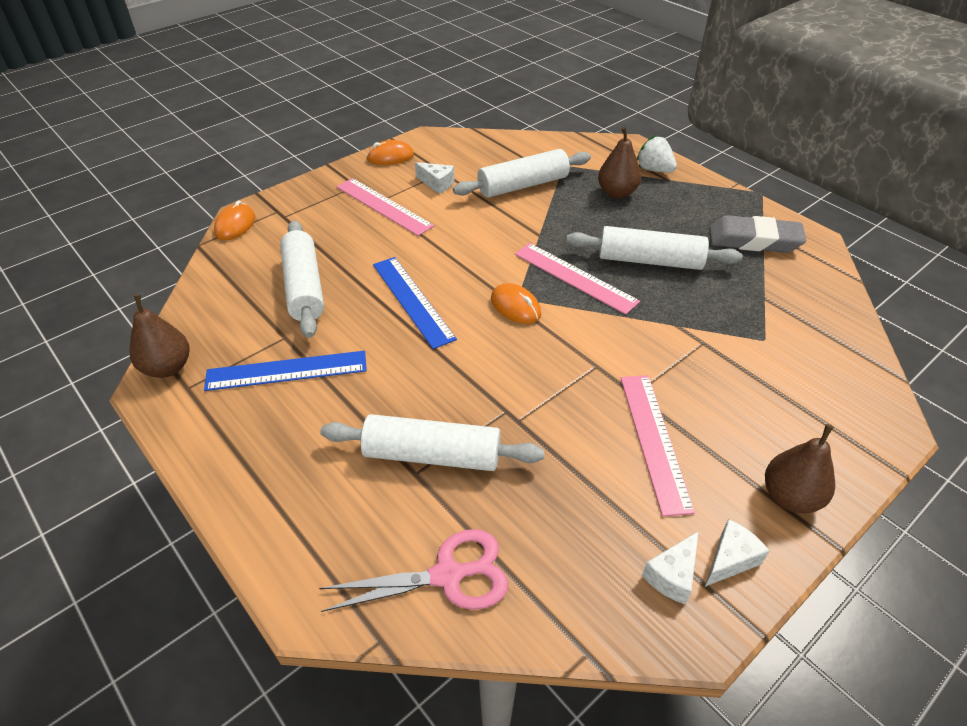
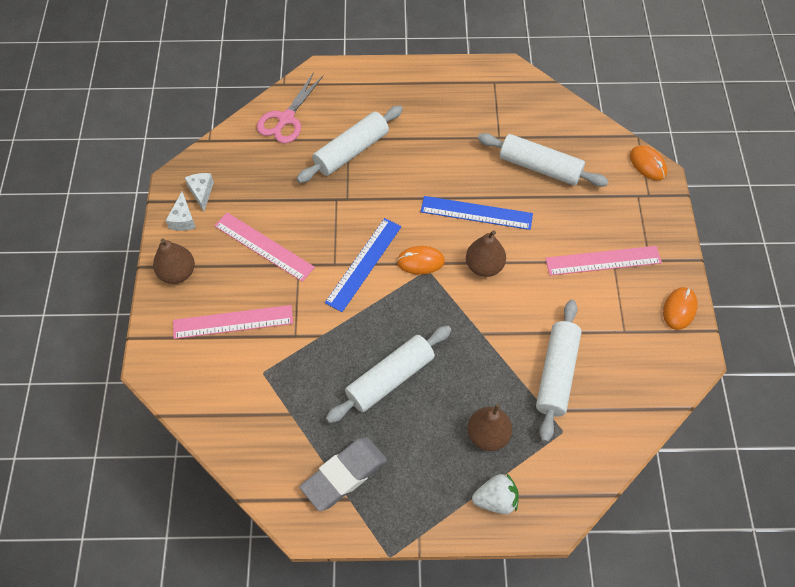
camera: 130 degrees right, 15 degrees up
brown pear [129,294,190,378] -> brown pear moved to [466,230,506,277]
blue ruler [204,351,367,391] -> blue ruler moved to [325,218,402,312]
white cheese [415,162,454,194] -> none
pink ruler [515,243,640,315] -> pink ruler moved to [173,305,293,339]

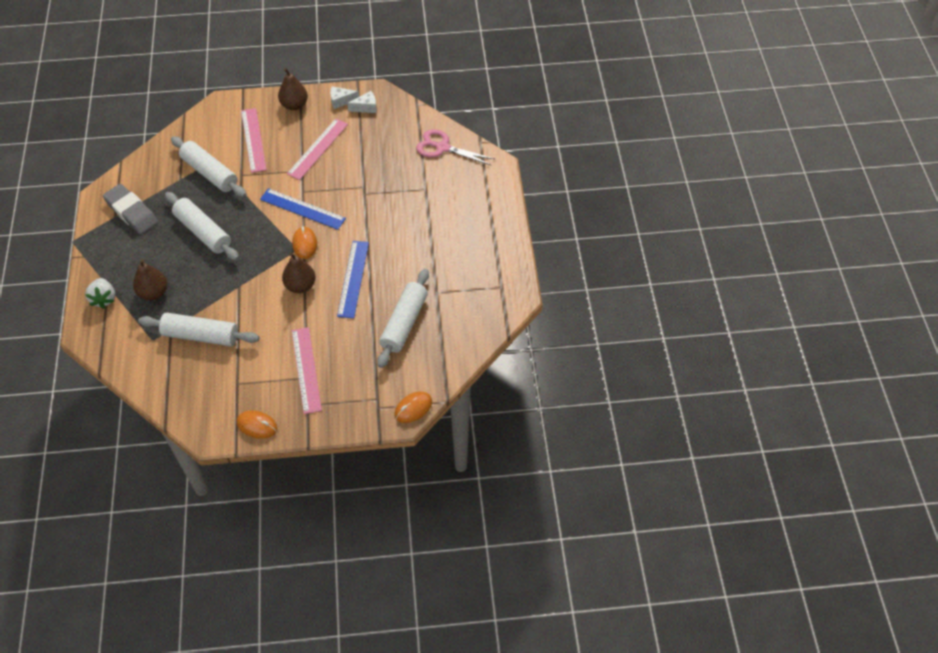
camera: 85 degrees right, 5 degrees down
white rolling pin [297,106,403,183] -> white rolling pin moved to [171,136,247,197]

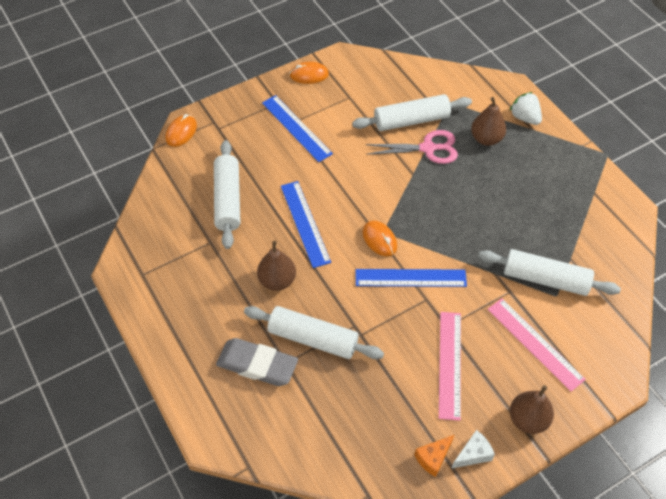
camera: 155 degrees right, 0 degrees up
grey eraser [103,184,158,234] -> grey eraser moved to [216,338,298,386]
white rolling pin [165,192,239,260] -> white rolling pin moved to [244,306,384,359]
brown pear [282,253,315,293] -> brown pear moved to [257,241,296,291]
pink ruler [292,327,322,414] -> blue ruler [262,95,333,162]
white cheese [347,91,377,113] -> orange cheese [414,435,454,477]
pink scissors [416,129,494,165] -> pink scissors moved to [366,130,458,164]

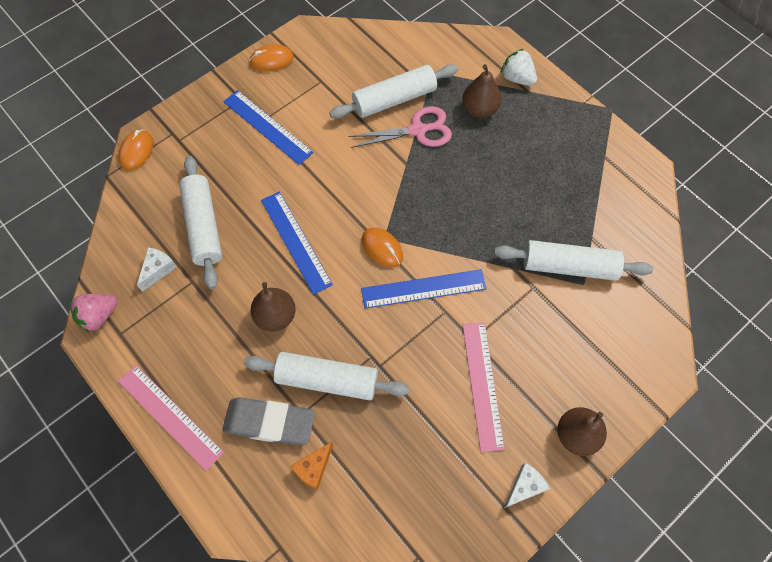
camera: 10 degrees left, 10 degrees up
orange cheese [414,435,454,477] -> orange cheese moved to [291,442,333,490]
pink ruler [487,298,586,392] -> pink ruler moved to [118,365,224,471]
none -> pink strawberry [70,294,118,333]
none -> white cheese [137,247,177,292]

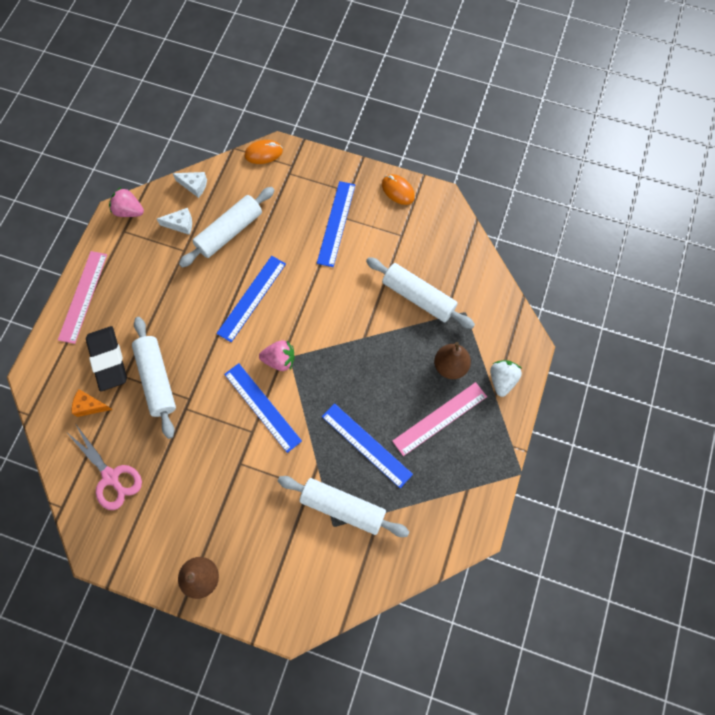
camera: 60 degrees right, 5 degrees up
grey eraser [223,397,315,445] -> black eraser [86,326,127,391]
brown pear [250,282,296,331] -> none
pink scissors [348,106,452,148] -> pink scissors moved to [67,425,142,510]
orange mouse [362,227,403,268] -> pink strawberry [259,340,295,371]
pink ruler [463,322,505,452] -> pink ruler moved to [392,382,487,456]
white rolling pin [494,240,653,281] -> white rolling pin turned 45 degrees counterclockwise [278,476,410,537]
white cheese [504,463,550,508] -> white cheese moved to [172,172,207,198]
none -> blue ruler [322,403,413,488]

